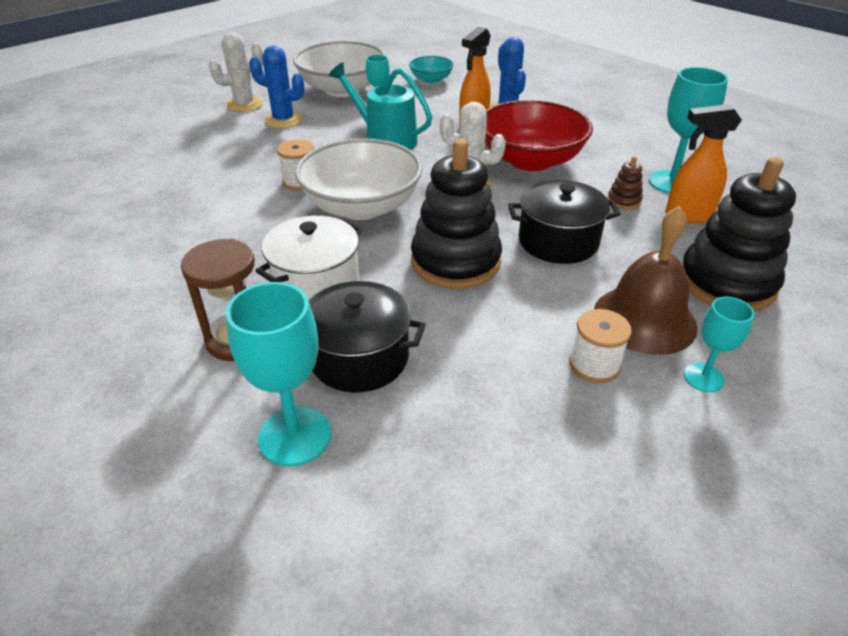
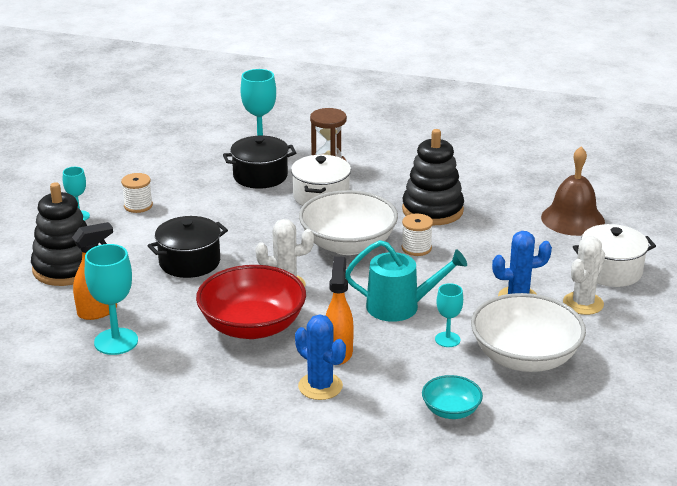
camera: 150 degrees right, 10 degrees down
black stacking toy [411,139,502,289] -> black stacking toy moved to [402,129,464,225]
brown bell [594,206,698,355] -> brown bell moved to [541,146,605,236]
brown stacking toy [607,156,643,210] -> none
none -> white pot [573,224,656,287]

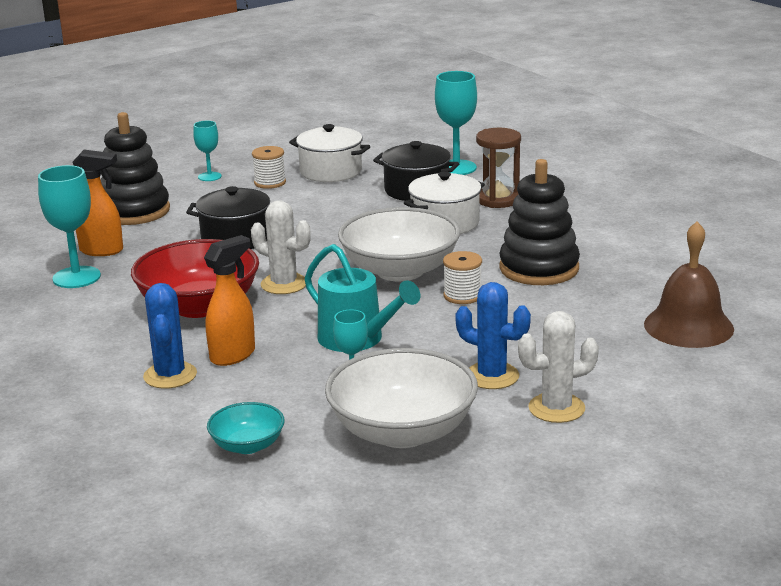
camera: 40 degrees right, 5 degrees down
white pot [573,224,656,287] -> white pot moved to [289,124,370,182]

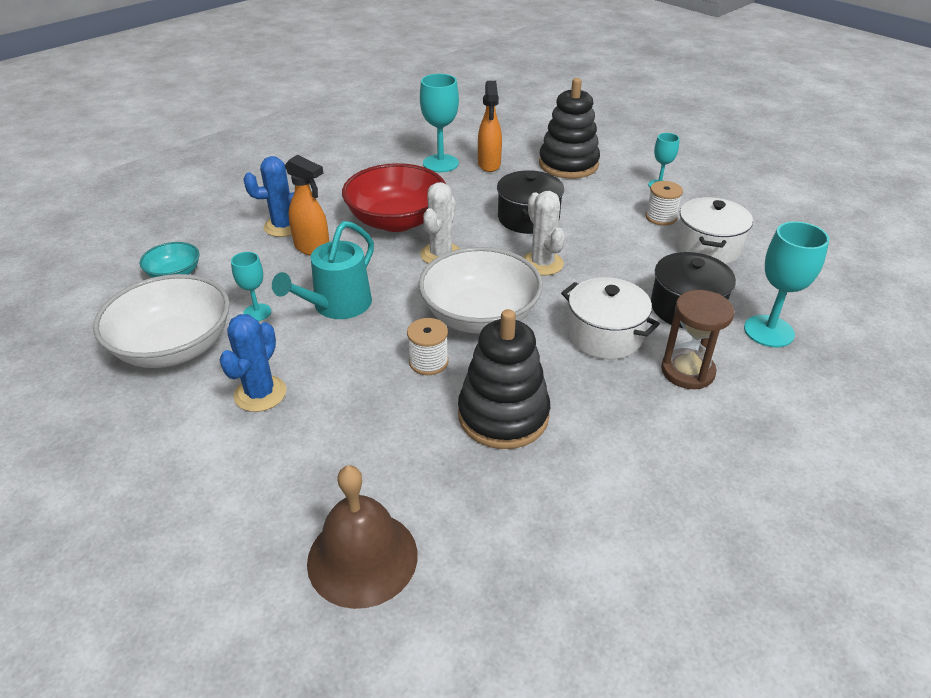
camera: 80 degrees right, 15 degrees up
white cactus [518,311,599,423] -> white cactus moved to [523,191,565,276]

